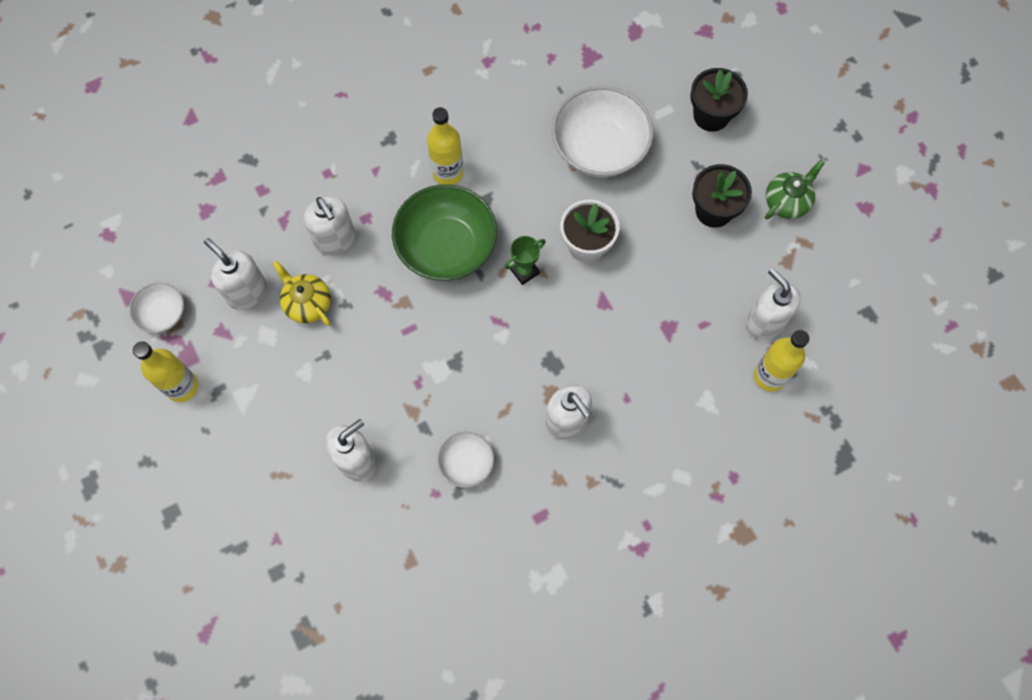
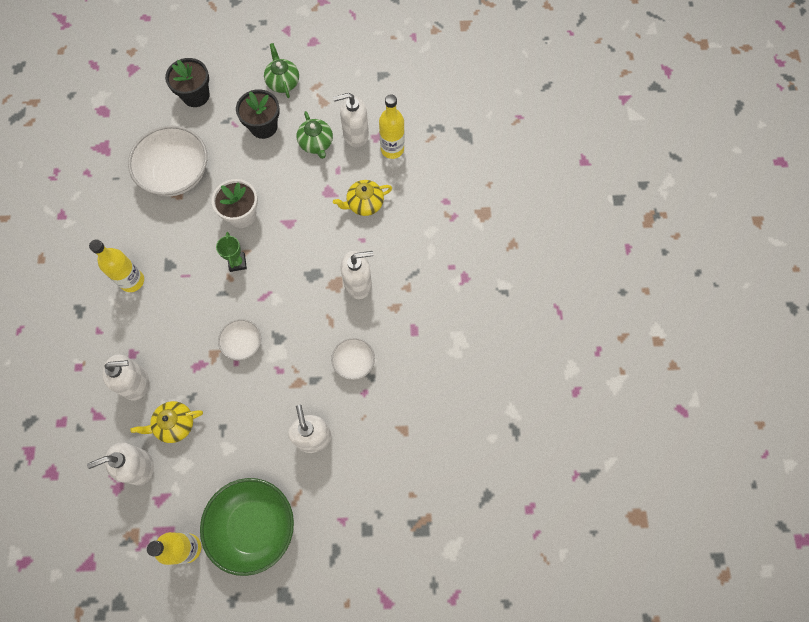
camera: 65 degrees left, 0 degrees up
white bowl [129,282,184,333] -> white bowl moved to [218,319,261,361]
green bowl [392,184,497,281] -> green bowl moved to [200,478,294,576]
none -> green teapot [296,111,333,159]
none -> yellow teapot [333,180,392,216]

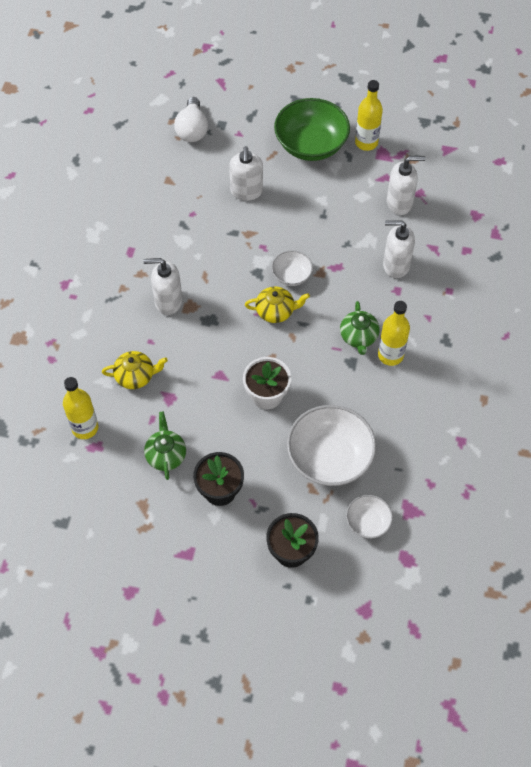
camera: 165 degrees left, 10 degrees down
yellow teapot [131,401,203,443] -> yellow teapot moved to [245,287,310,323]
green trophy [216,232,247,272] -> none
green teapot [264,43,299,98] -> green teapot moved to [340,301,380,355]
white bowl [331,338,375,380] -> white bowl moved to [346,495,393,539]
white soap dispenser [333,93,369,148] -> none
none -> white light bulb [174,97,208,142]

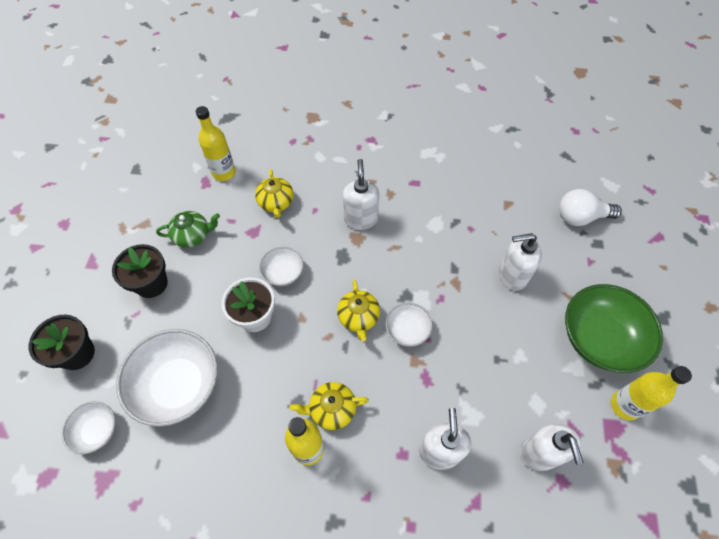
camera: 85 degrees right, 0 degrees up
green teapot [340,301,380,355] -> yellow teapot [290,382,369,430]
none -> white bowl [259,247,303,286]

